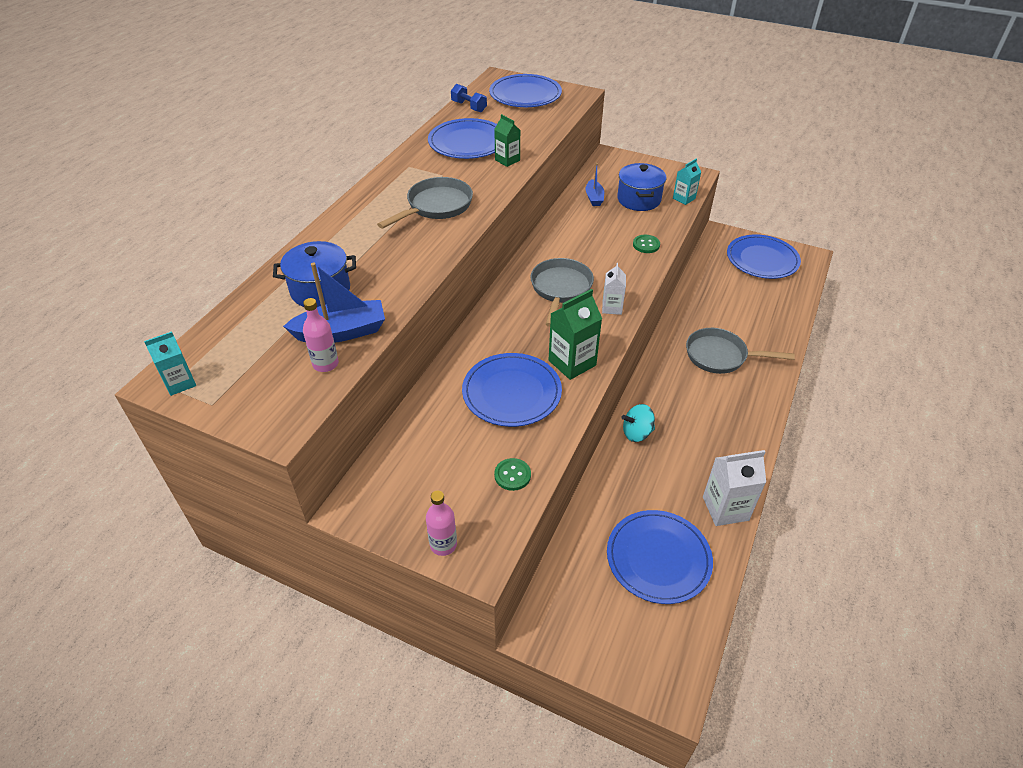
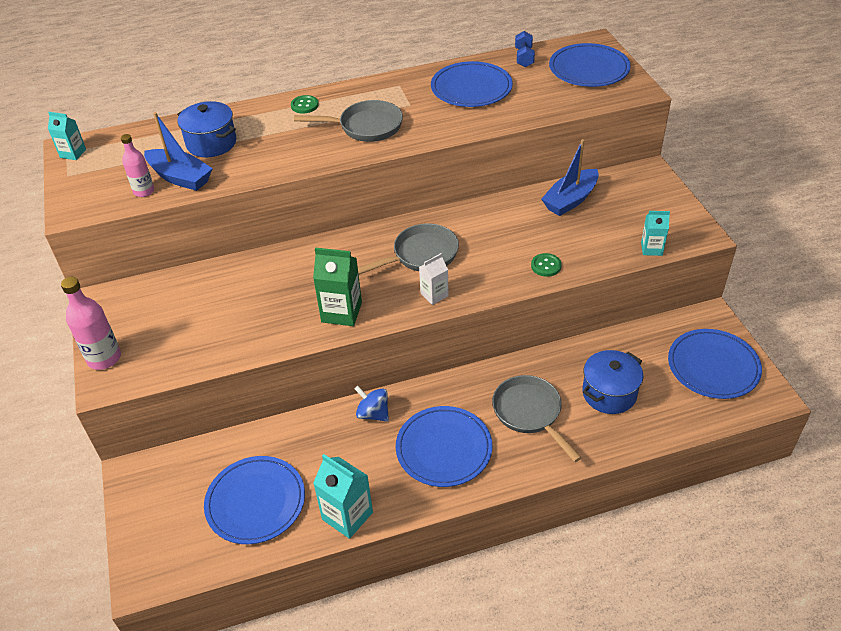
camera: 50 degrees right, 0 degrees up
pink bottle [426,491,457,556] -> pink bottle [61,277,121,370], size x1.53
blue plate [462,353,562,427] -> blue plate moved to [396,406,492,487]
green carton [494,114,520,167] -> none
green button [494,458,531,491] -> green button moved to [291,95,319,114]
blue boat [585,163,604,206] -> blue boat [541,139,599,216], size x1.68
blue pot [617,163,667,211] -> blue pot moved to [582,350,643,414]
turquoise spinning top [622,404,655,442] -> blue spinning top [354,386,389,422]
white carton [703,450,766,526] -> turquoise carton [313,454,373,539]

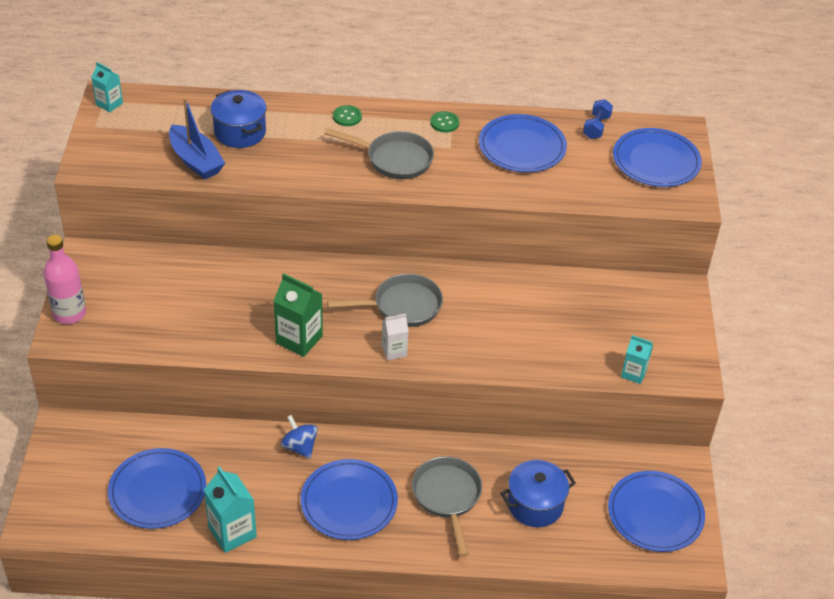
camera: 15 degrees right, 0 degrees up
pink bottle [121,134,154,197] -> none
green button [531,253,562,277] -> green button moved to [430,111,459,133]
blue boat [541,139,599,216] -> none

